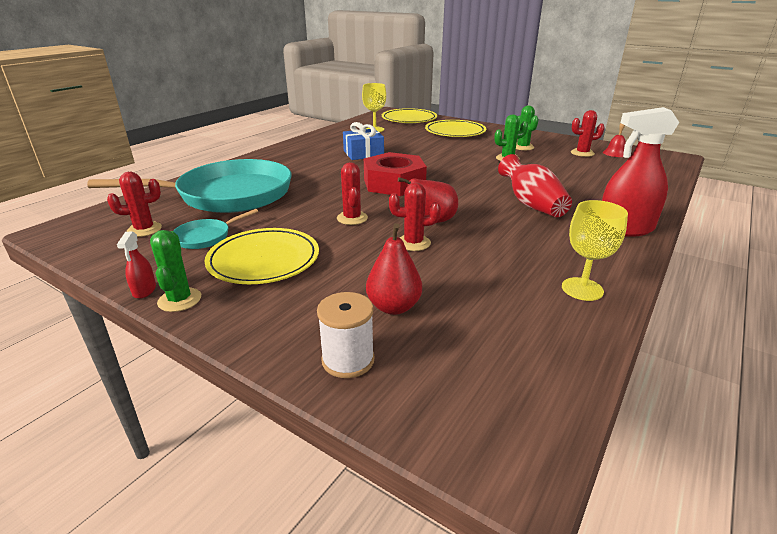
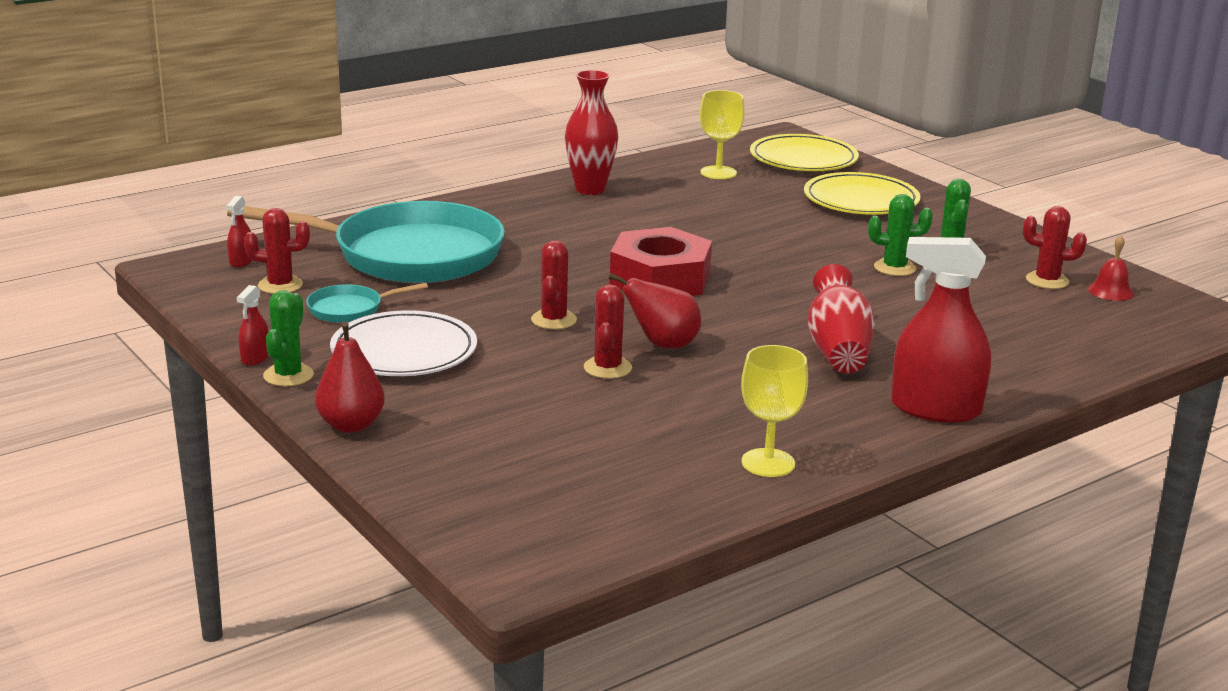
camera: 20 degrees right, 5 degrees down
yellow plate [205,228,319,284] -> white plate [330,310,477,376]
white spool [317,292,375,378] -> none
blue gift [343,122,384,160] -> none
red pear [366,223,422,315] -> red pear moved to [315,321,385,433]
red cactus [389,183,441,251] -> red cactus turned 75 degrees clockwise [584,284,632,379]
none -> red spray bottle [226,196,252,267]
none -> red vase [565,70,618,195]

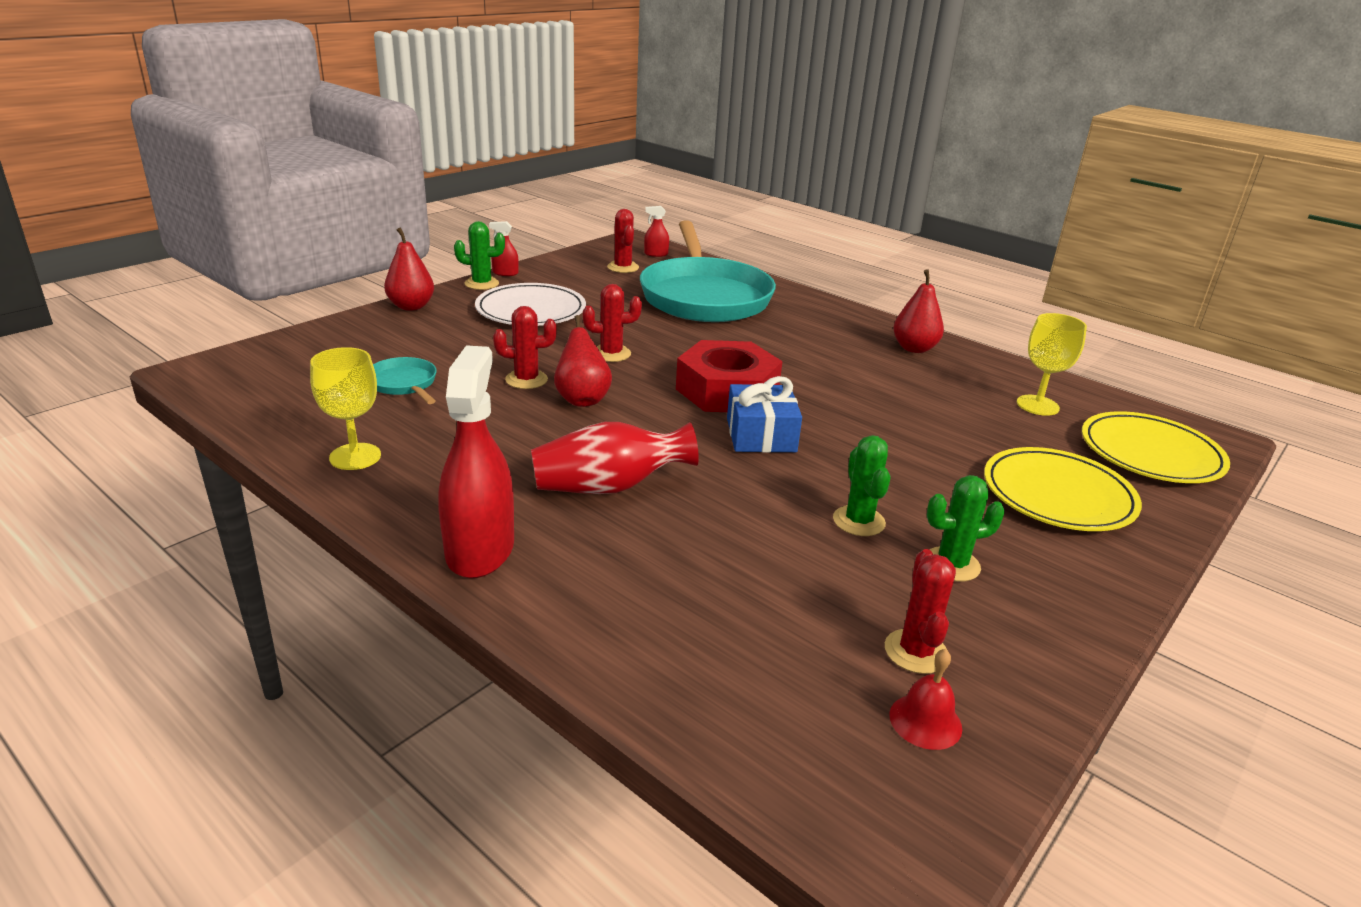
camera: 75 degrees right, 5 degrees up
turquoise pan [306,283,428,323] -> turquoise pan moved to [373,357,437,404]
red vase [565,70,618,195] -> red pear [893,269,944,353]
none -> blue gift [727,376,802,453]

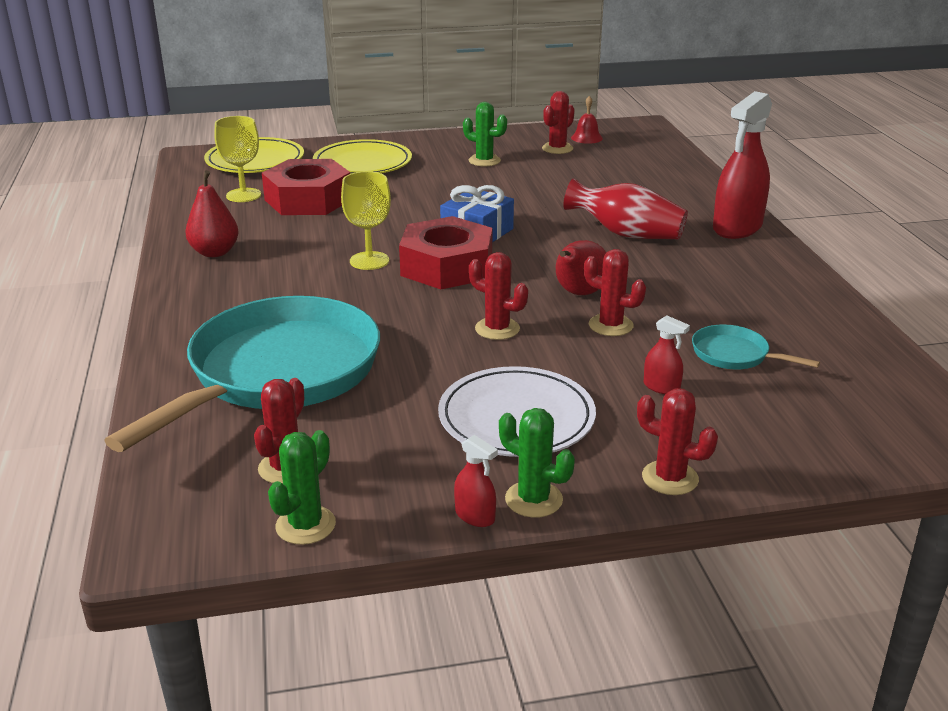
camera: 140 degrees left, 0 degrees up
yellow goblet [310,347,381,470] -> yellow goblet moved to [341,171,391,270]
turquoise pan [373,357,437,404] -> turquoise pan turned 120 degrees clockwise [692,324,820,369]
red pear [384,227,434,311] -> red cactus [637,388,718,495]
red spray bottle [644,206,669,257] -> red spray bottle moved to [644,316,690,394]
green cactus [833,435,891,536] -> green cactus moved to [268,430,336,545]
none -> red nut [262,159,350,215]

